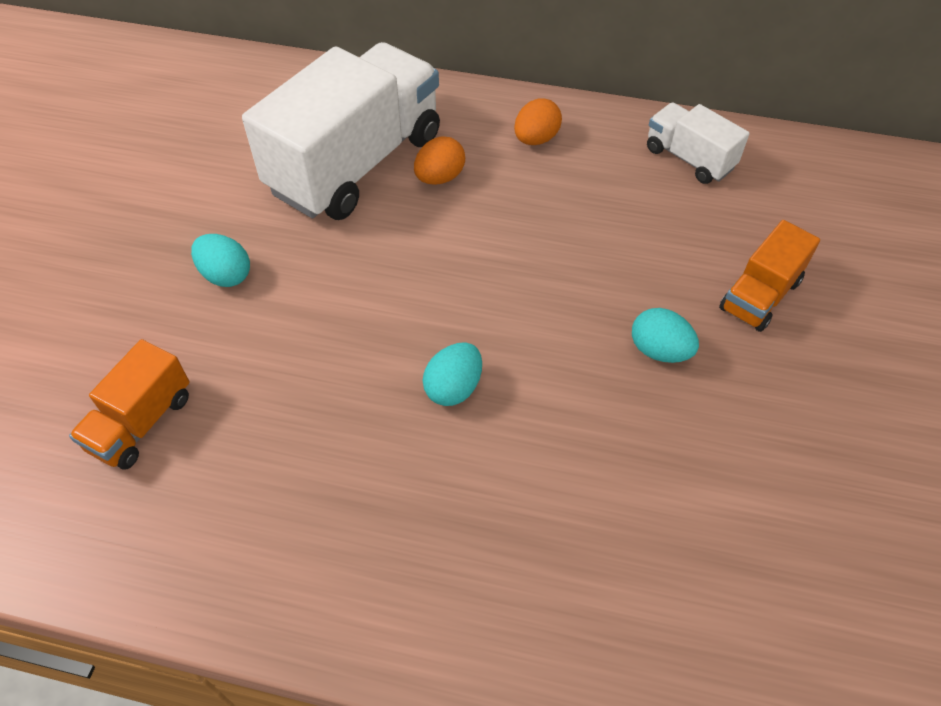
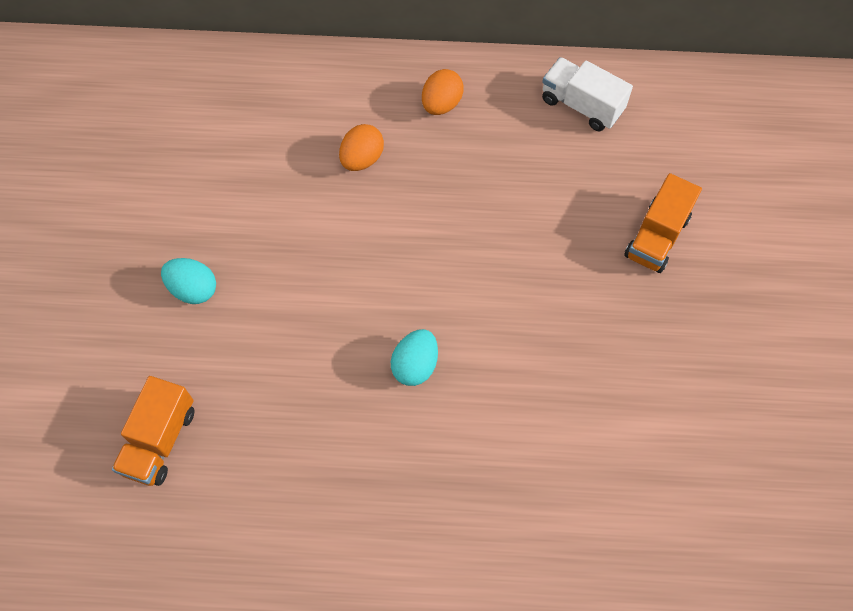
camera: 10 degrees left, 10 degrees up
white truck [242,42,440,220] -> none
turquoise egg [632,308,699,363] -> none

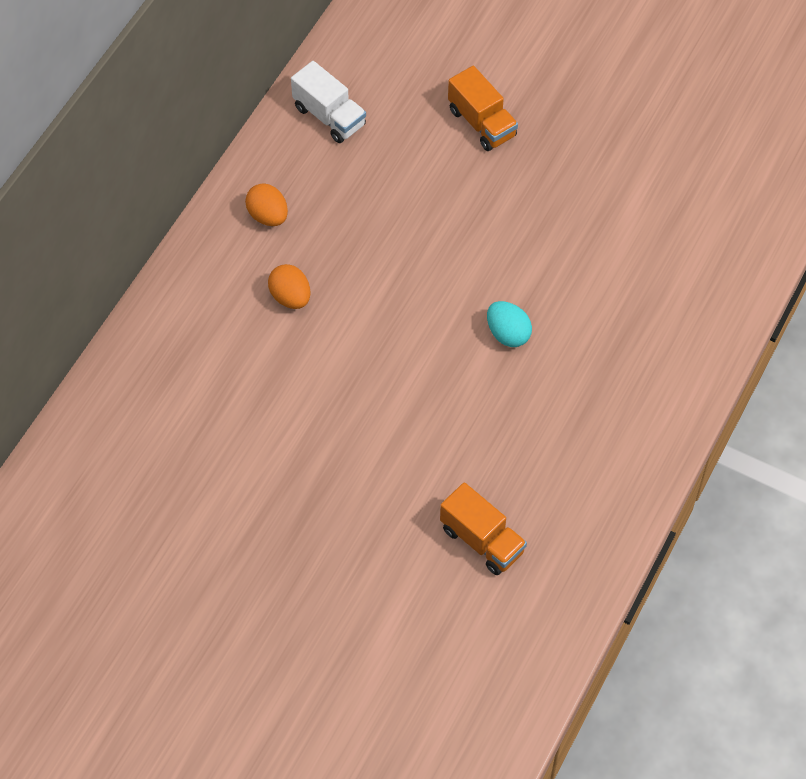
camera: 65 degrees left, 5 degrees down
turquoise egg [161,258,216,304] -> none
white truck [542,57,633,131] -> white truck turned 105 degrees counterclockwise [291,61,366,143]

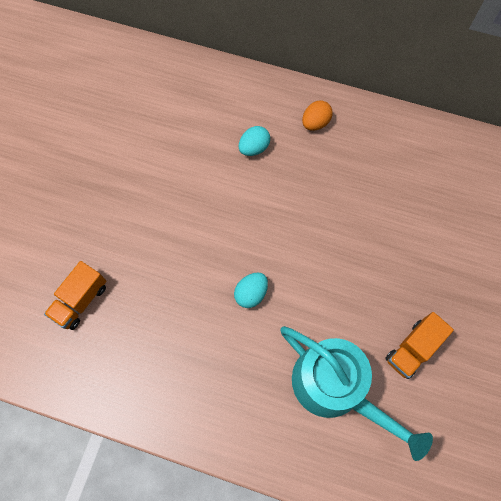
camera: 80 degrees right, 10 degrees up
orange egg [268,264,310,309] -> turquoise egg [239,126,270,156]
white truck [291,61,366,143] -> none
orange truck [448,66,518,151] -> orange truck moved to [385,312,454,379]
none -> turquoise watering can [280,326,433,461]

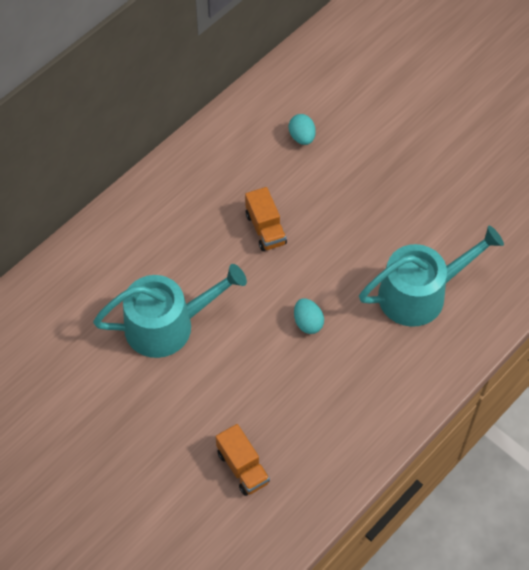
camera: 65 degrees left, 10 degrees down
turquoise egg [239,126,270,156] -> turquoise egg moved to [289,114,316,145]
orange egg [302,100,333,131] -> none
orange truck [385,312,454,379] -> orange truck moved to [245,187,287,251]
none -> turquoise watering can [93,264,247,358]

